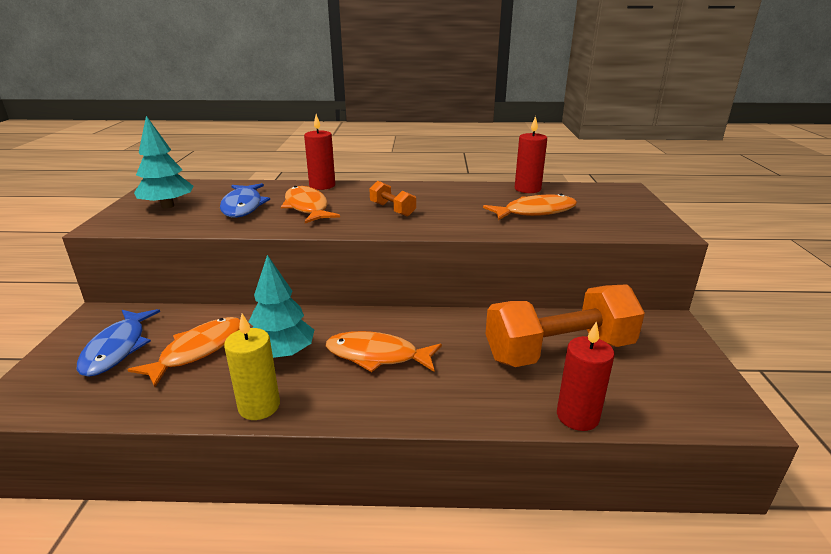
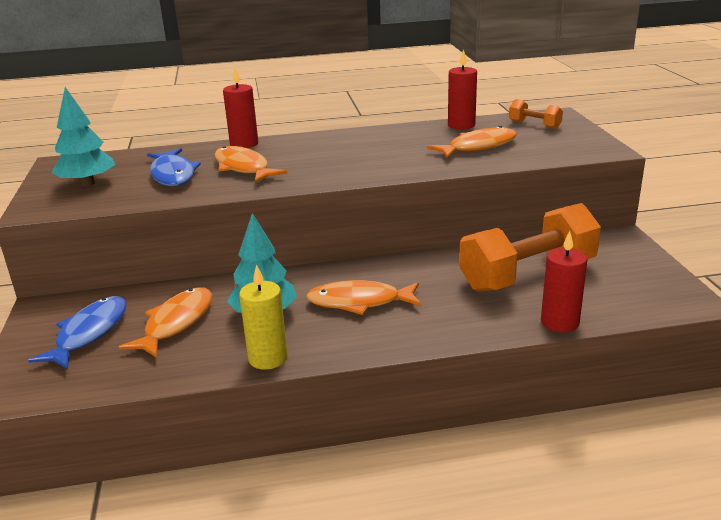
camera: 10 degrees left, 0 degrees up
blue fish [77,309,160,377] -> blue fish turned 150 degrees counterclockwise [28,296,127,369]
orange dumbbell [370,181,416,217] -> orange dumbbell moved to [509,99,563,129]

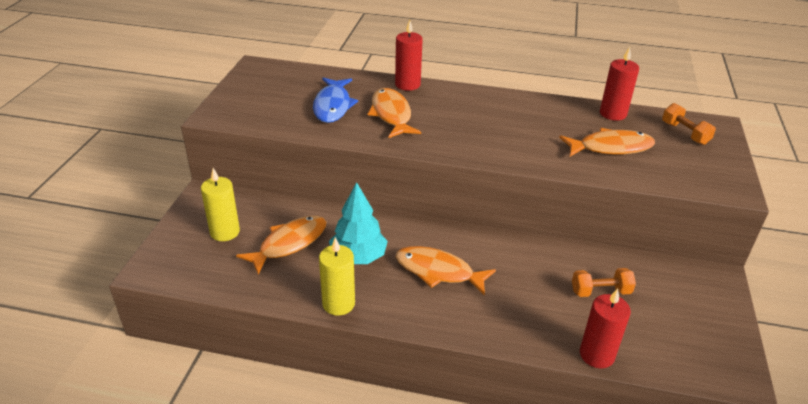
camera: 20 degrees right, 10 degrees up
blue fish [28,296,127,369] -> yellow candle [201,168,240,241]
turquoise tree [51,87,115,186] -> none
orange dumbbell [459,203,601,292] -> orange dumbbell [572,268,636,297], size x0.45

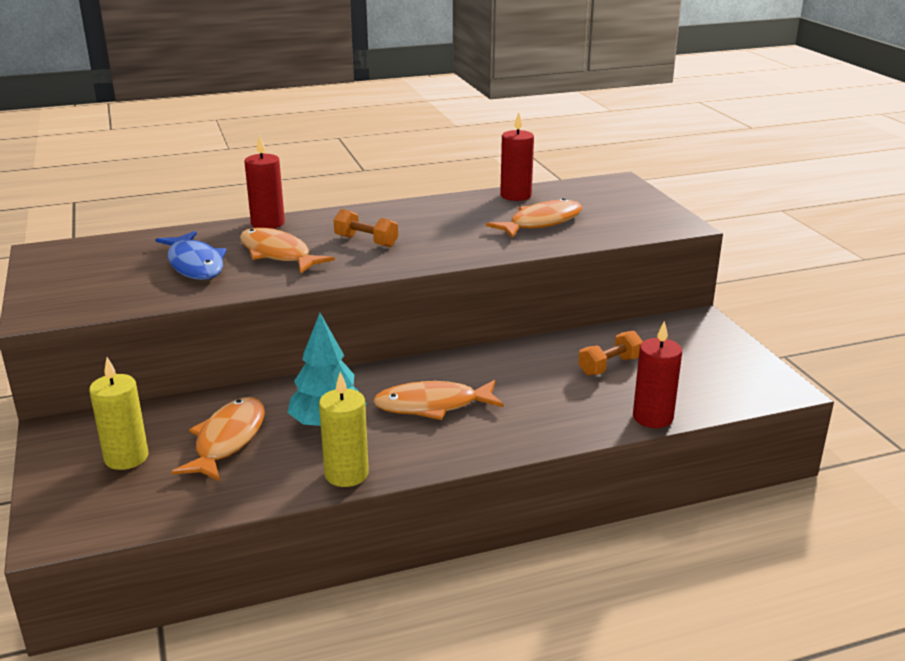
camera: 30 degrees left, 10 degrees down
orange dumbbell [662,103,716,145] -> orange dumbbell moved to [334,209,398,247]

